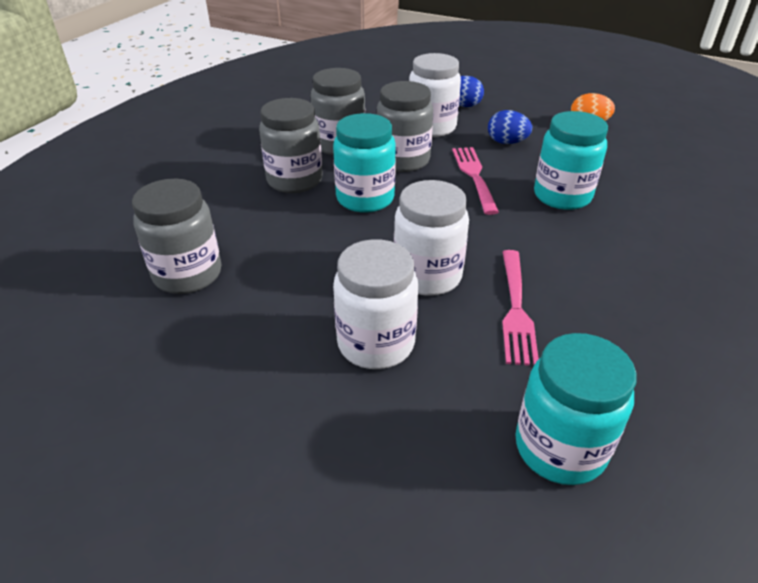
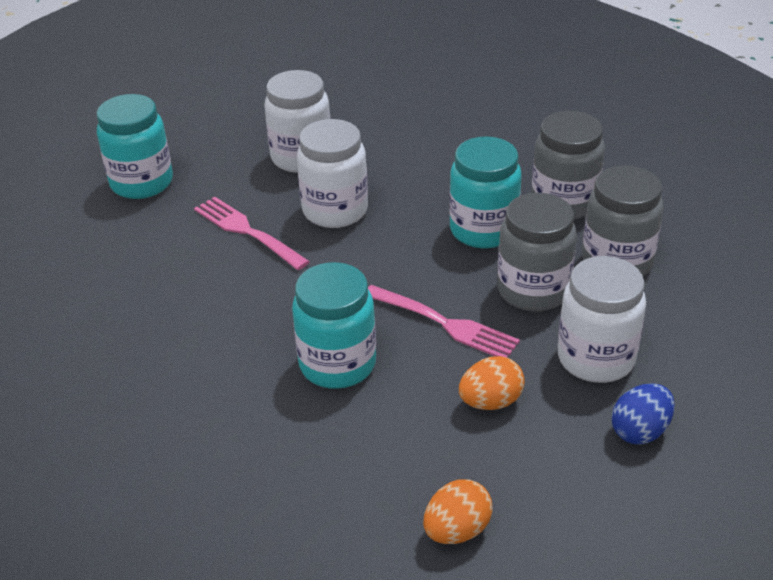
camera: 130 degrees right, 0 degrees up
grey jar [132,179,221,294] -> none
blue egg [488,110,532,144] -> orange egg [459,356,525,410]

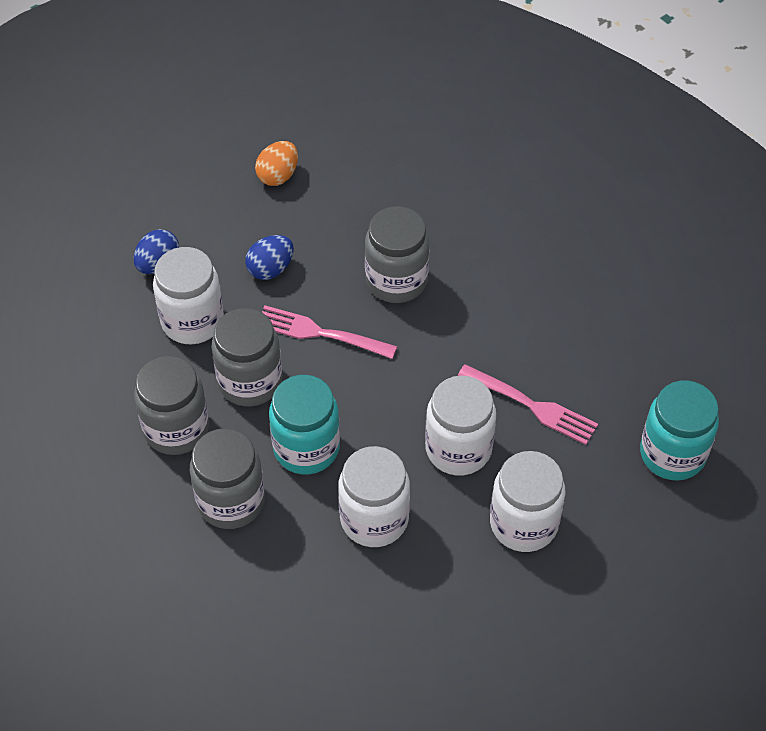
camera: 165 degrees right, 15 degrees up
turquoise jar [292,262,376,389] -> grey jar [365,206,429,303]
orange egg [459,356,525,410] -> blue egg [245,235,294,280]
none -> white jar [338,446,410,547]

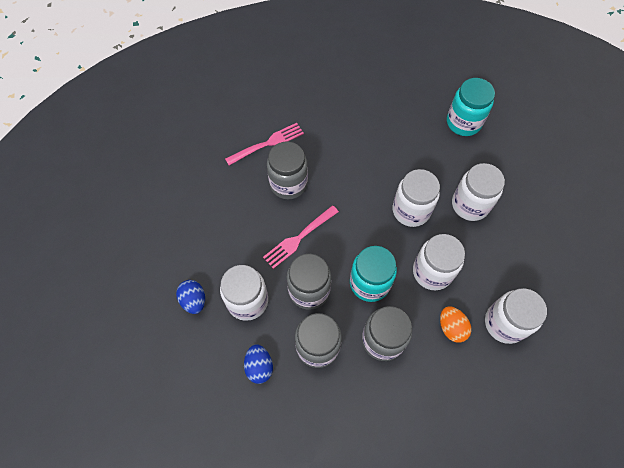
camera: 60 degrees left, 10 degrees up
blue egg [245,235,294,280] -> blue egg moved to [244,345,273,384]
orange egg [255,141,298,186] -> orange egg moved to [440,306,471,343]
pink fork [458,364,598,445] -> pink fork moved to [225,123,304,165]
none -> white jar [485,288,547,344]

